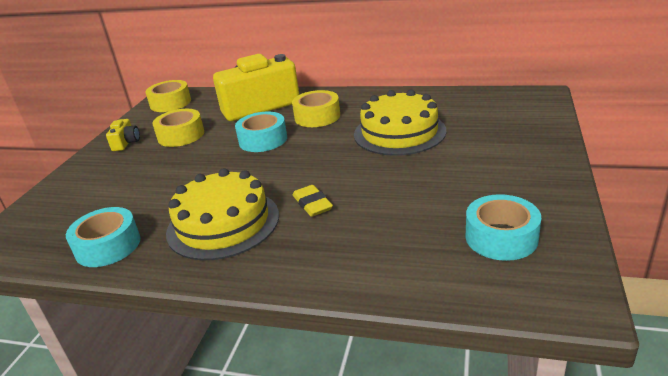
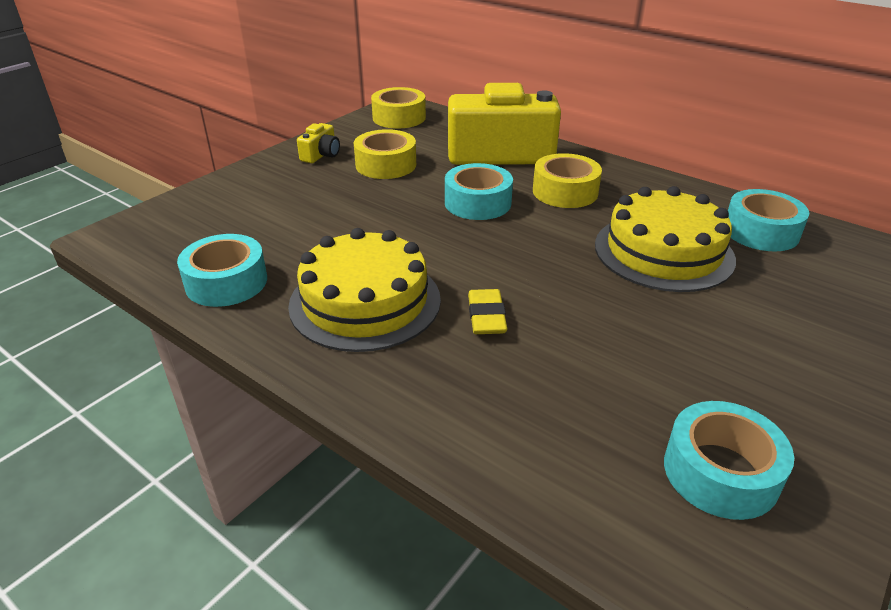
camera: 20 degrees right, 5 degrees up
none -> turquoise tape [728,189,809,251]

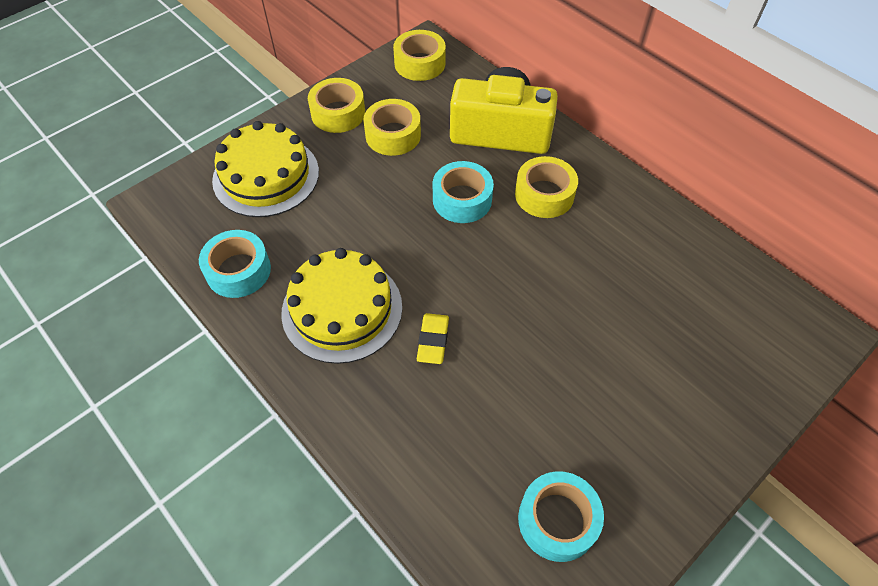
camera: 10 degrees right, 20 degrees up
yellow camera [297,123,340,163] -> yellow tape [308,78,365,133]
yellow cake [595,186,736,292] -> yellow cake moved to [212,121,319,217]
turquoise tape [728,189,809,251] -> none

